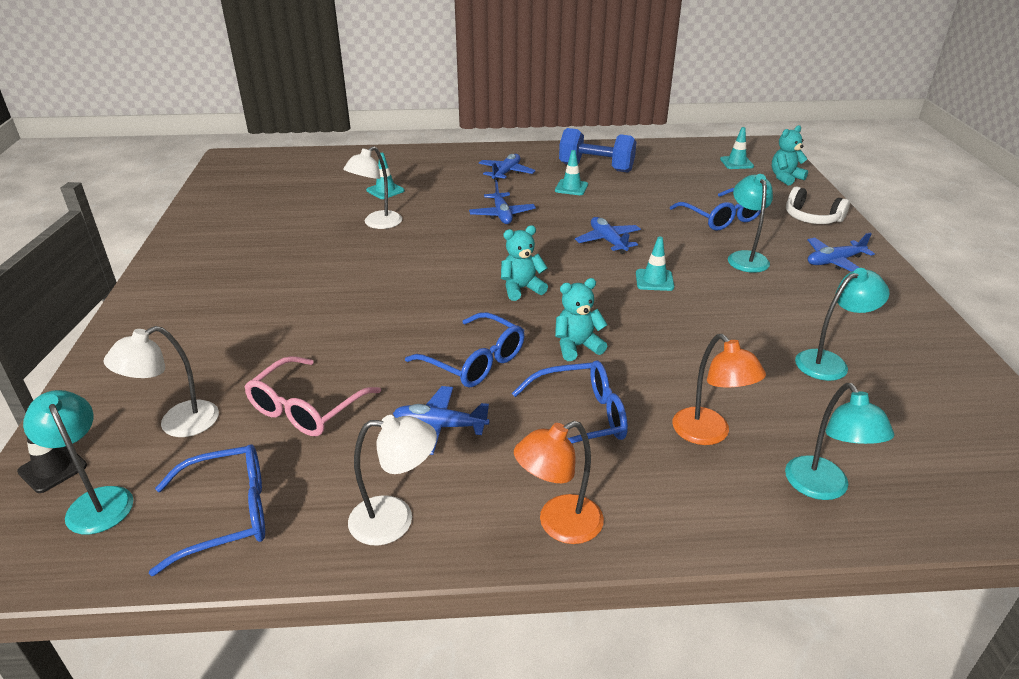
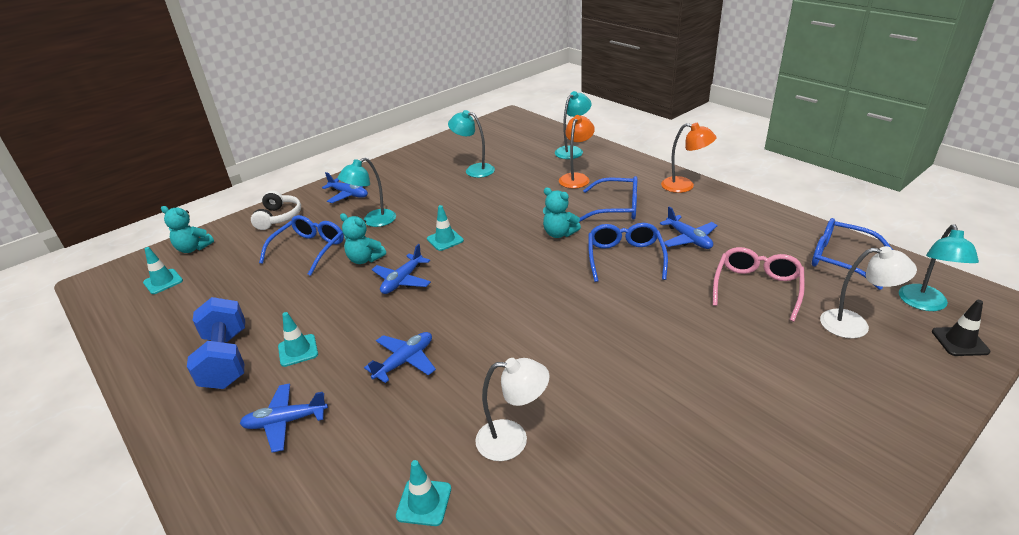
camera: 125 degrees left, 0 degrees up
pink glasses [245,356,381,436] -> pink glasses turned 60 degrees counterclockwise [713,247,805,322]
white lamp [348,415,437,546] -> none
turquoise teddy bear [501,225,548,301] -> turquoise teddy bear moved to [340,213,386,264]
blue glasses [512,360,628,443] -> blue glasses turned 150 degrees clockwise [580,176,637,222]

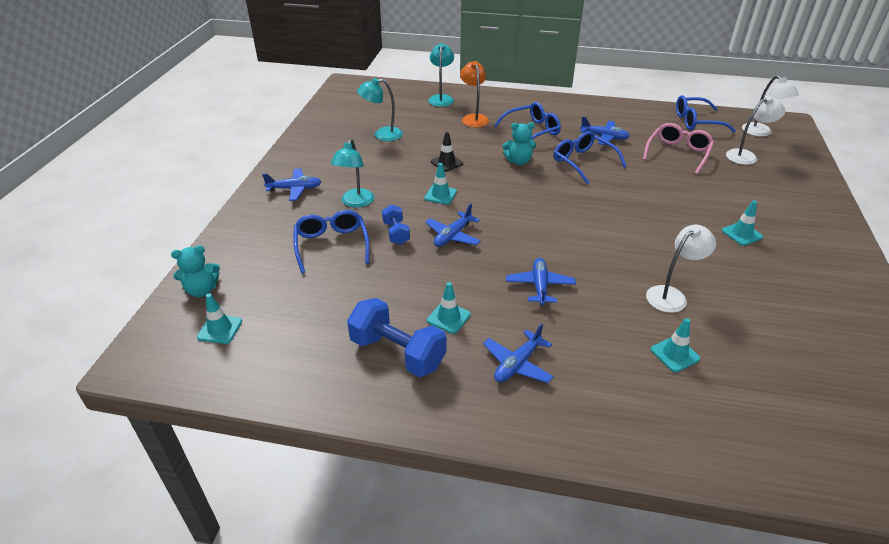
camera: 40 degrees left, 5 degrees up
white headphones [251,190,301,230] -> none
turquoise teddy bear [340,213,386,264] -> blue dumbbell [382,204,410,245]
blue plane [372,244,431,294] -> blue plane turned 45 degrees clockwise [425,204,481,247]
orange lamp [661,123,717,193] -> none
pink glasses [713,247,805,322] -> pink glasses turned 45 degrees clockwise [643,123,714,174]
turquoise lamp [899,224,979,311] -> white lamp [742,75,799,136]
black traffic cone [932,300,990,356] -> black traffic cone moved to [431,132,463,172]
none -> turquoise traffic cone [722,200,763,246]

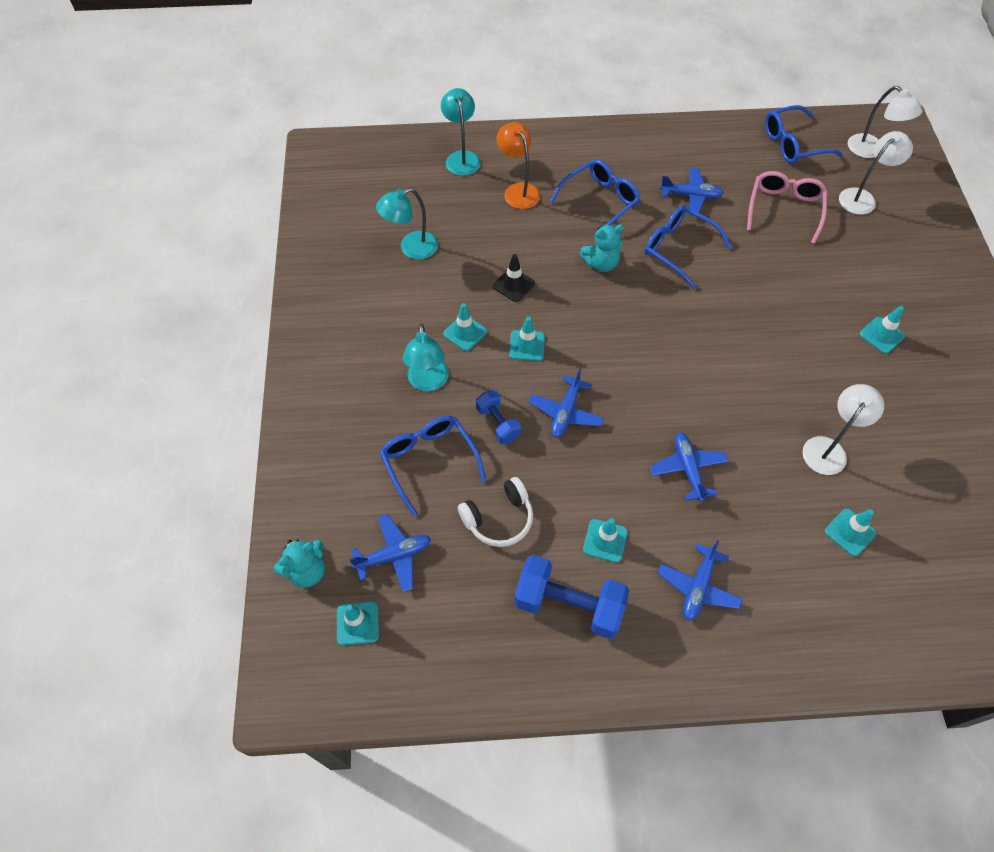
camera: 15 degrees left, 20 degrees up
blue plane [262,169,321,201] -> blue plane moved to [349,514,431,592]
none -> turquoise traffic cone [443,303,487,351]
none -> white headphones [458,477,533,547]

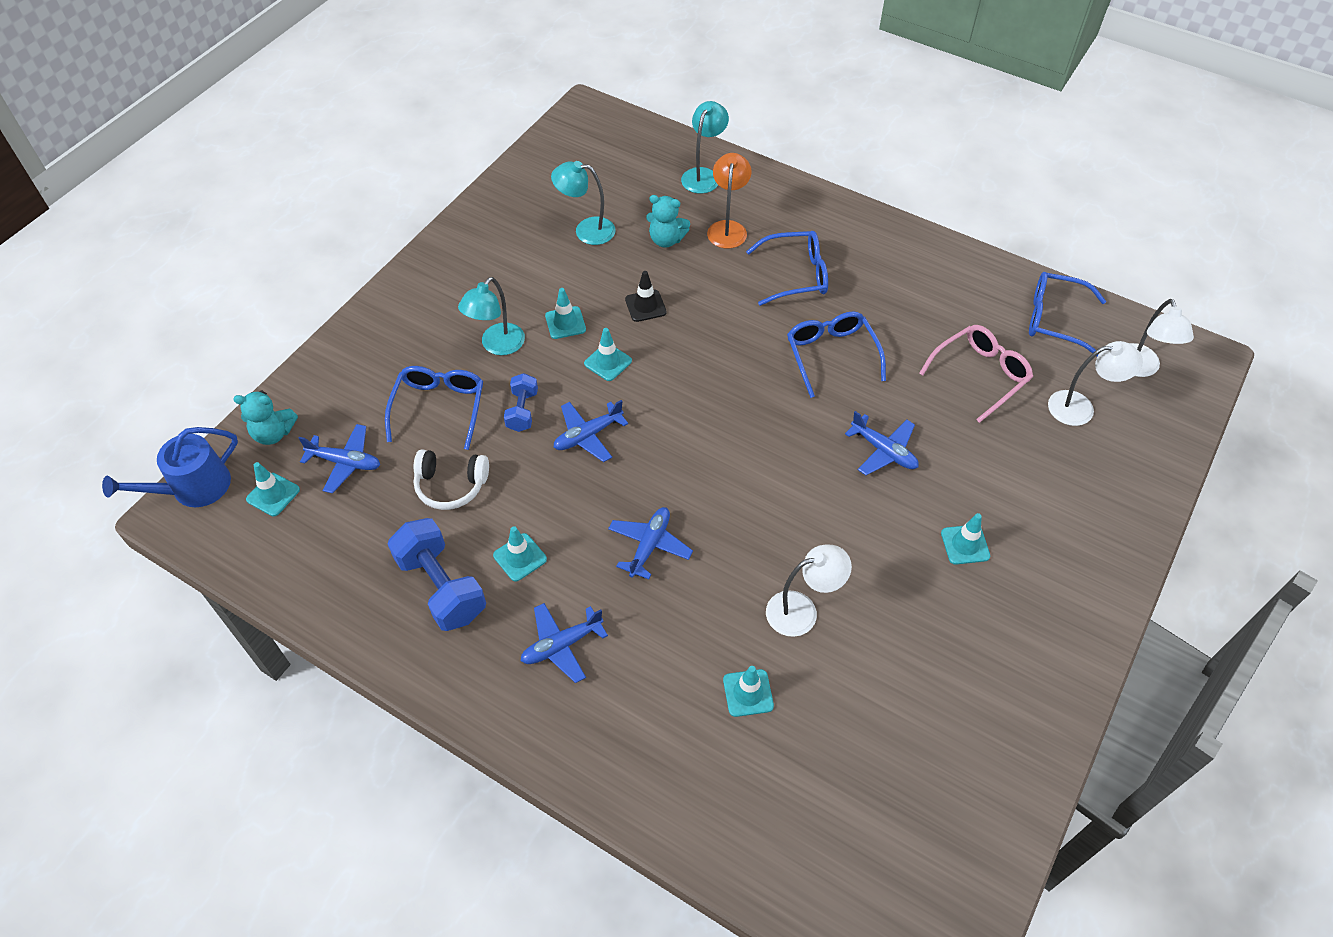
camera: 35 degrees right, 5 degrees down
turquoise teddy bear [579,224,624,272] -> turquoise teddy bear moved to [646,195,690,248]
blue plane [660,167,724,216] -> blue plane moved to [845,411,919,475]
none -> blue watering can [102,427,238,507]

